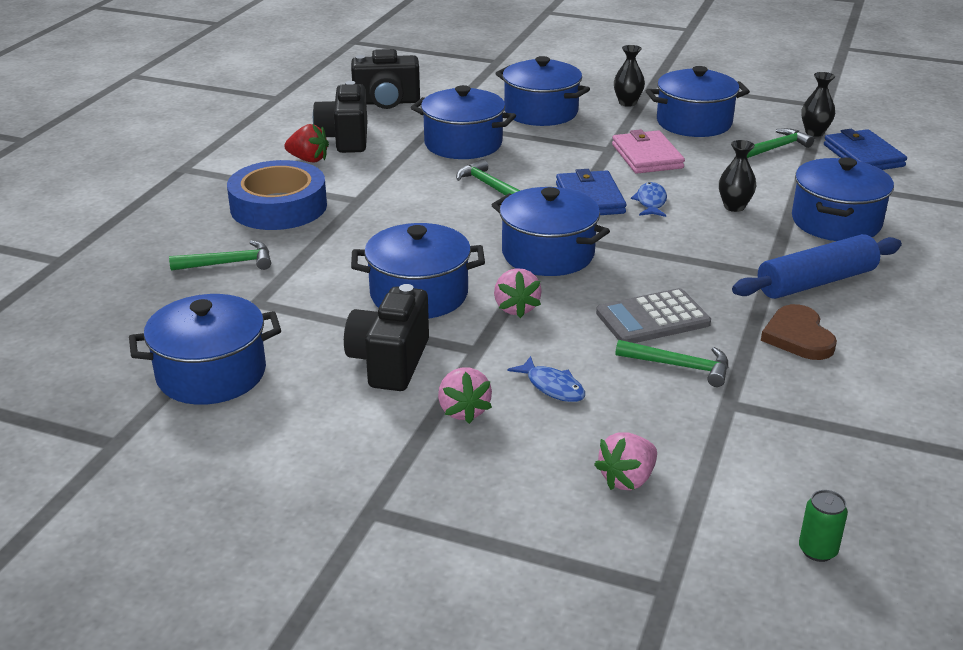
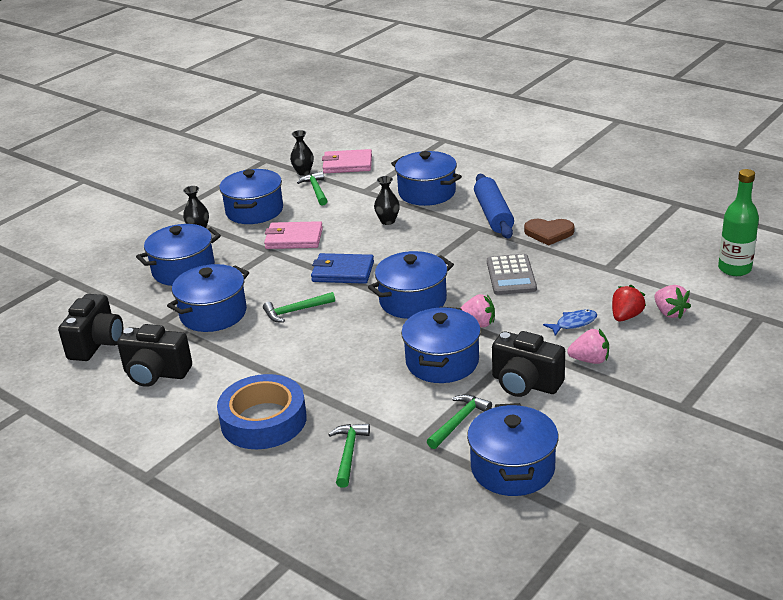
camera: 70 degrees left, 0 degrees up
red strawberry [284,124,329,162] -> red strawberry moved to [612,285,646,322]
green hammer [615,340,728,387] -> green hammer moved to [427,394,492,449]
blue fish [631,182,667,217] -> none
green can [799,490,848,562] -> green bottle [718,169,759,276]
blue wallet [824,129,907,170] -> pink wallet [322,149,372,173]

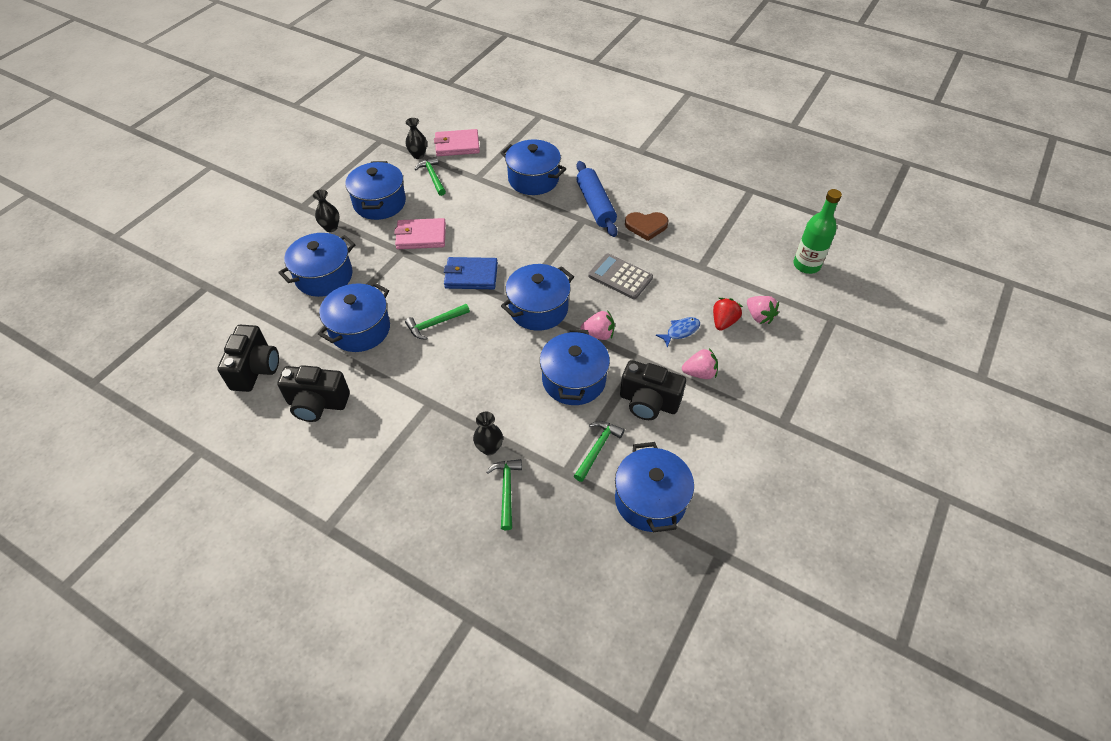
camera: 10 degrees left, 20 degrees up
blue tape [217,374,307,449] -> none
black vase [374,176,400,225] -> black vase moved to [473,412,503,455]
grey calculator [487,254,537,295] -> grey calculator turned 135 degrees clockwise [588,253,653,299]

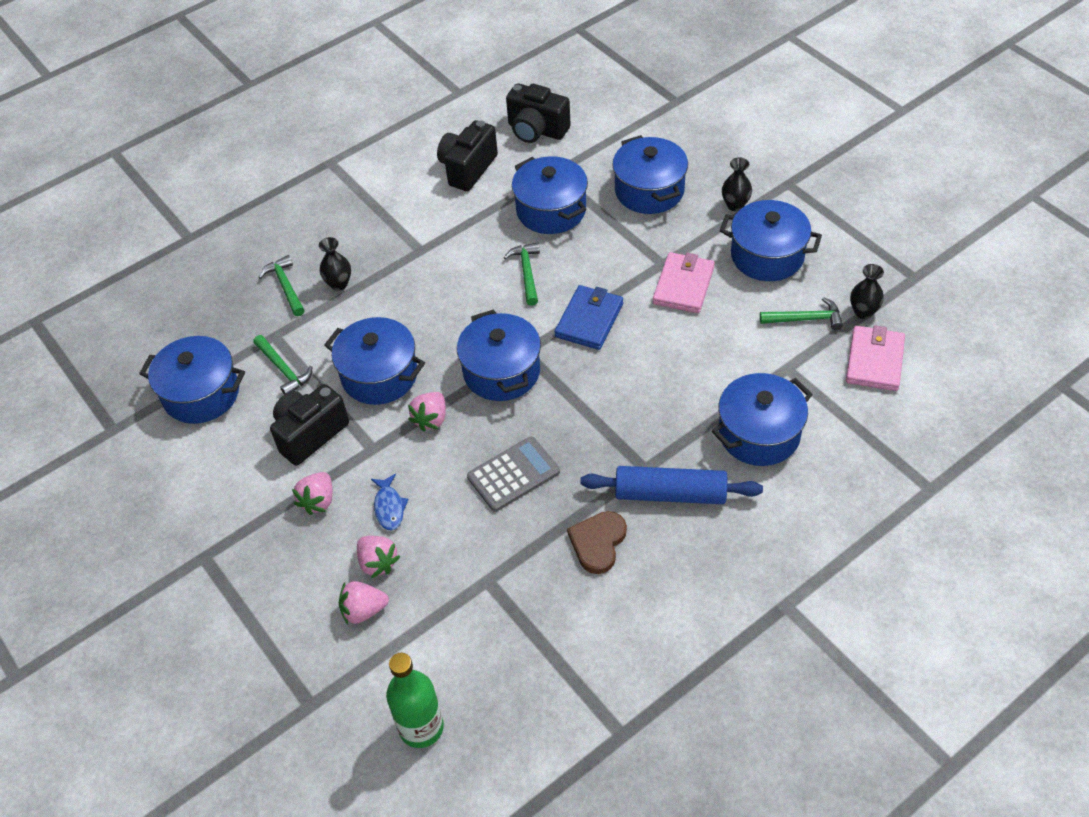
camera: 115 degrees right, 0 degrees up
green hammer [486,459,522,530] -> green hammer turned 135 degrees counterclockwise [258,255,304,316]
red strawberry [713,298,743,331] -> pink strawberry [357,536,400,578]

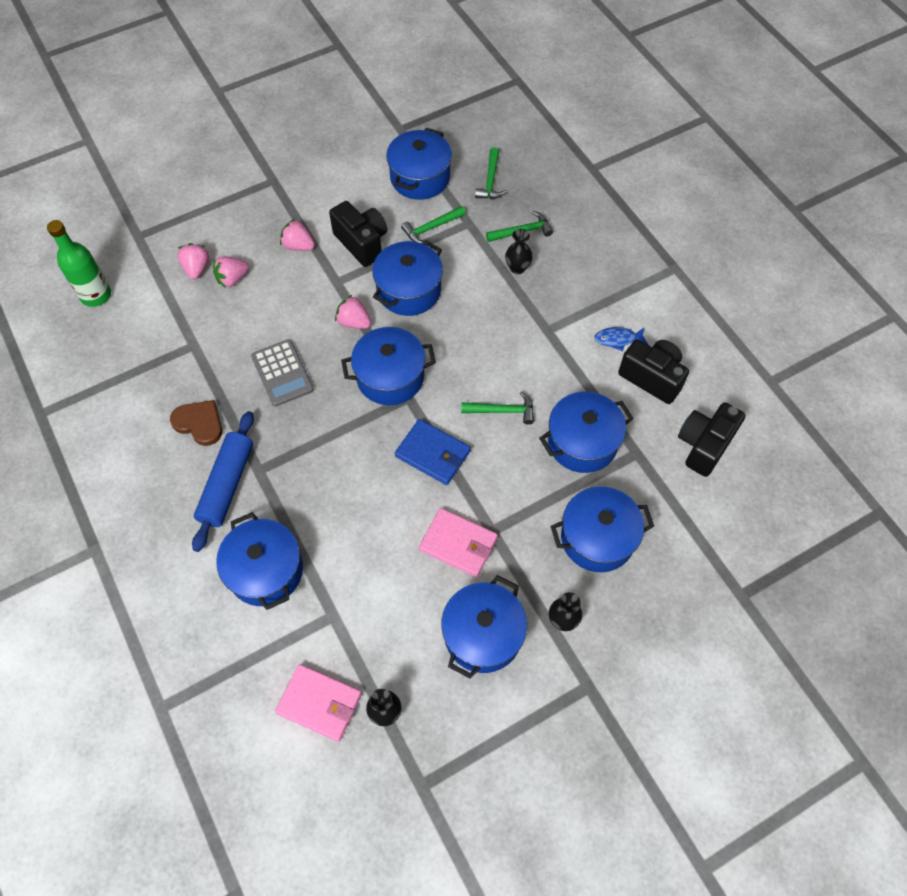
camera: 95 degrees right, 10 degrees up
blue fish [371,474,409,530] -> blue fish moved to [595,327,648,351]
green hammer [760,297,843,330] -> green hammer moved to [475,147,507,199]

